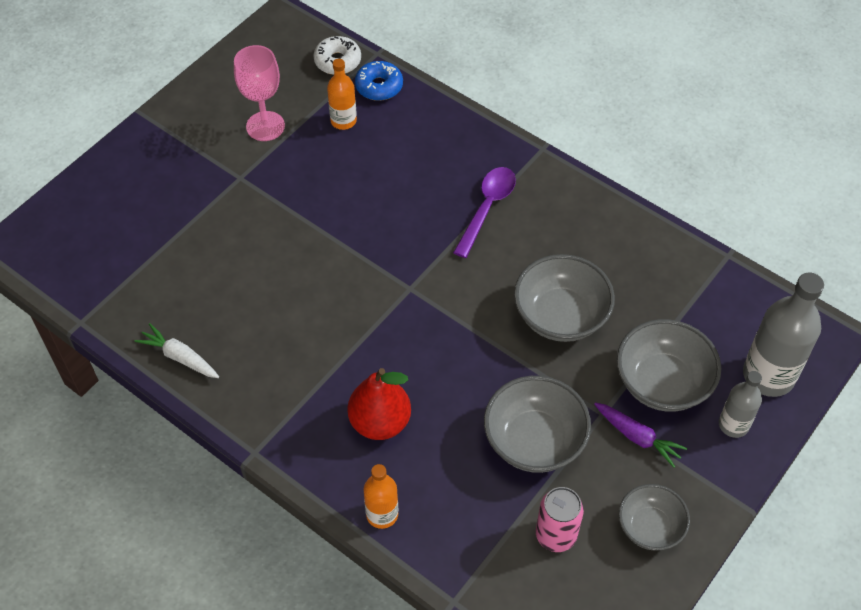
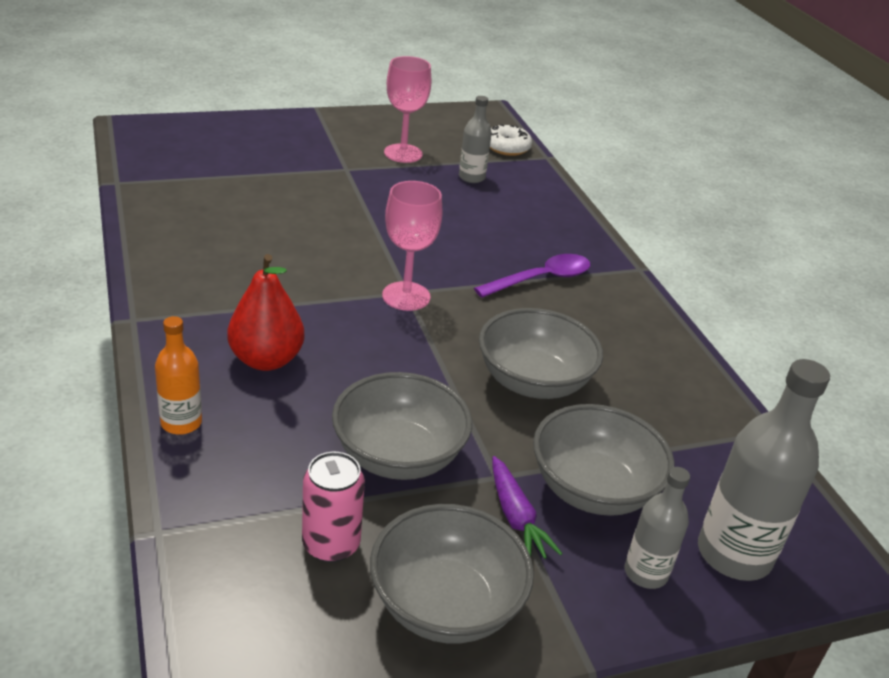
camera: 30 degrees right, 20 degrees down
white carrot [134,323,219,378] -> none
orange bottle [327,59,357,130] -> grey bottle [459,96,492,183]
blue donut [355,61,403,101] -> none
grey bowl [619,484,690,551] -> grey bowl [370,504,534,644], size x1.56
none -> pink goblet [382,181,442,311]

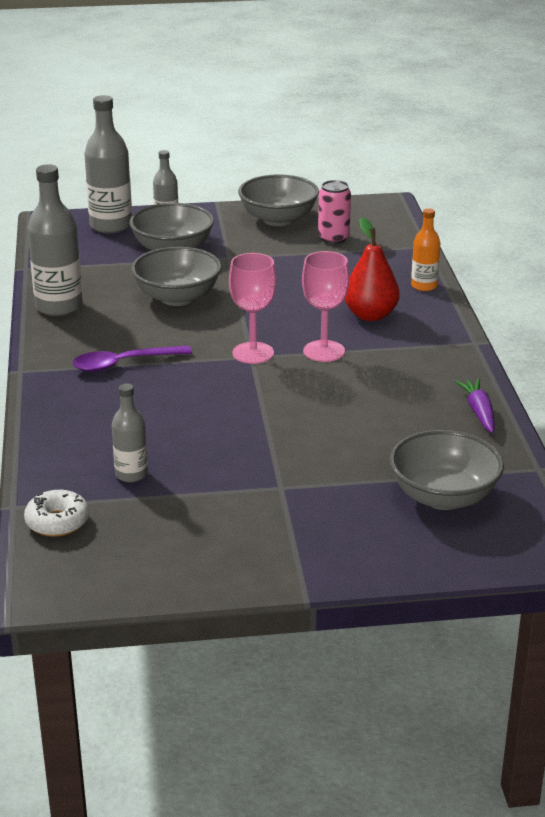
camera: 165 degrees left, 5 degrees down
grey bowl [332,372,472,480] -> grey bowl moved to [389,430,504,510]
pink goblet [384,56,431,163] -> pink goblet moved to [302,251,350,362]
purple carrot [492,456,562,559] -> purple carrot moved to [455,379,495,433]
none -> grey bottle [28,164,83,316]

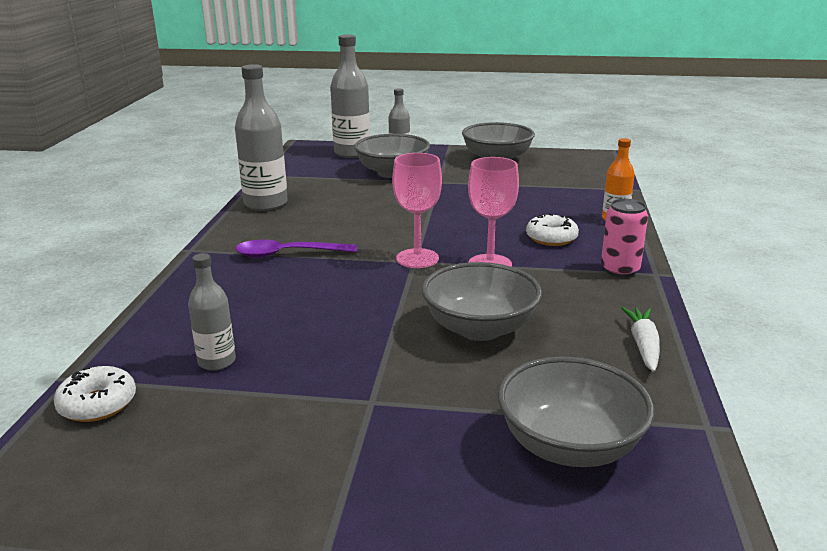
camera: 15 degrees right, 5 degrees down
grey bowl [131,247,222,306] -> grey bowl moved to [422,262,542,341]
pink can [318,180,351,244] -> pink can moved to [601,199,648,277]
red pear [345,217,400,321] -> white donut [526,213,579,246]
purple carrot [455,379,495,433] -> white carrot [621,307,660,372]

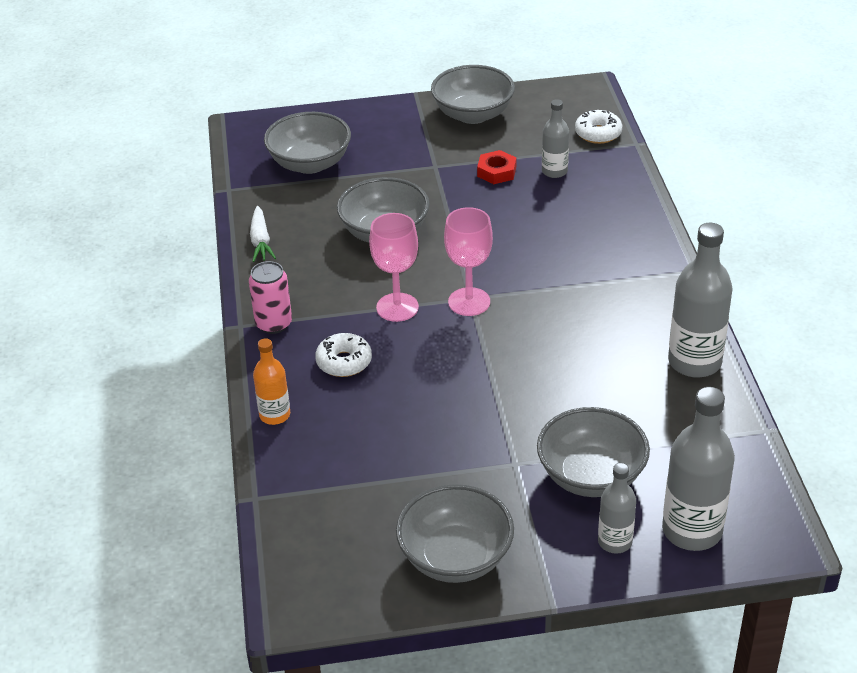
camera: 165 degrees right, 15 degrees up
purple spoon [235,240,357,258] -> none
none -> grey bowl [431,65,515,124]
none -> red nut [477,150,516,184]

